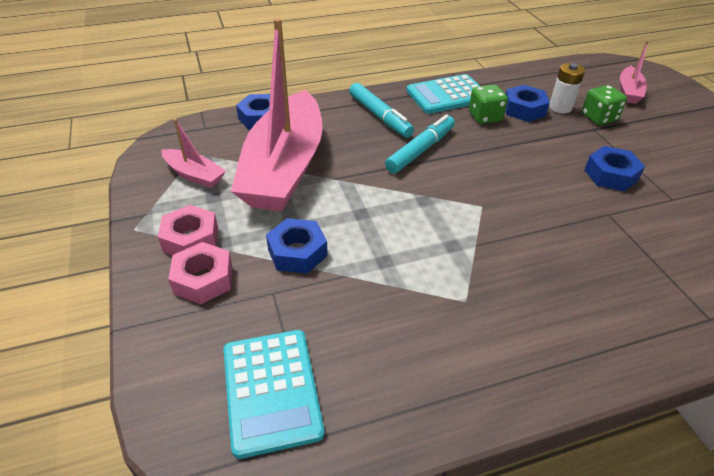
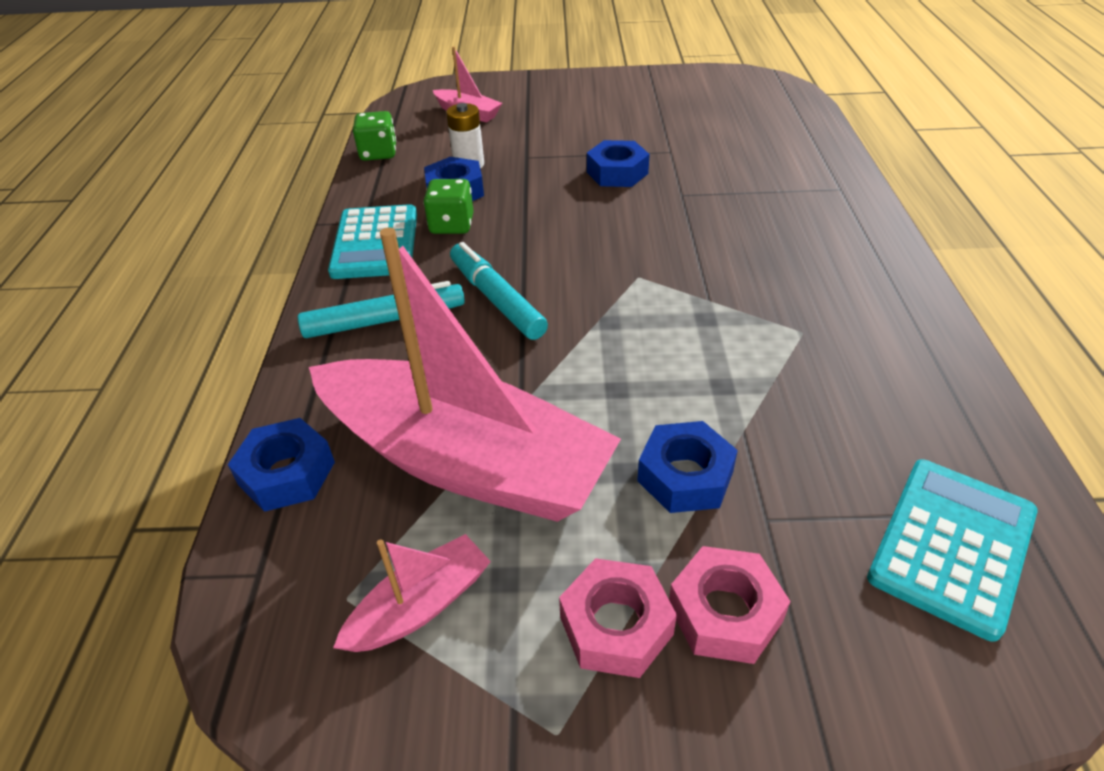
camera: 70 degrees left, 0 degrees up
turquoise calculator [223,330,324,459] -> turquoise calculator turned 60 degrees counterclockwise [867,459,1038,642]
green dice [582,85,627,125] -> green dice moved to [353,111,396,161]

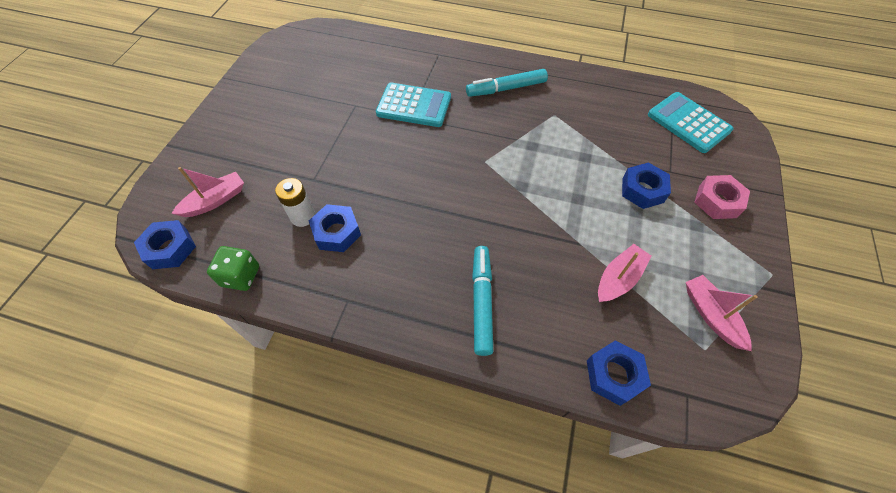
camera: 75 degrees left, 15 degrees up
pink boat [309,227,621,522] -> pink boat [598,244,652,302], size x0.43
turquoise calculator [328,204,417,279] -> turquoise calculator moved to [376,83,451,127]
green dice [423,179,474,234] -> none
turquoise marker [450,242,548,340] -> turquoise marker moved to [466,69,548,97]
pink nut [559,558,677,678] -> none
blue nut [587,140,650,187] -> blue nut moved to [134,220,196,269]

